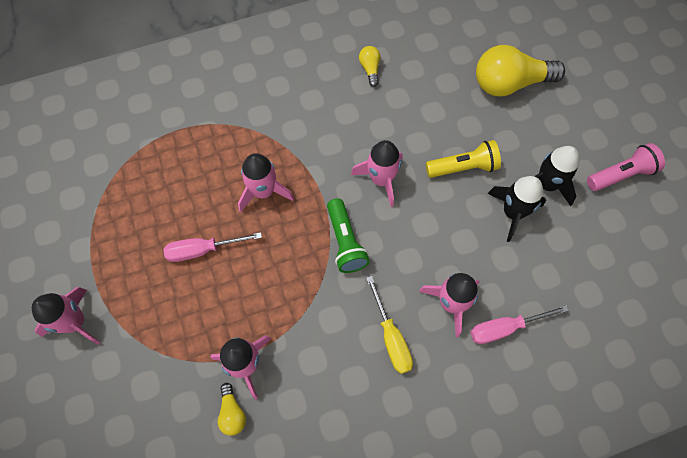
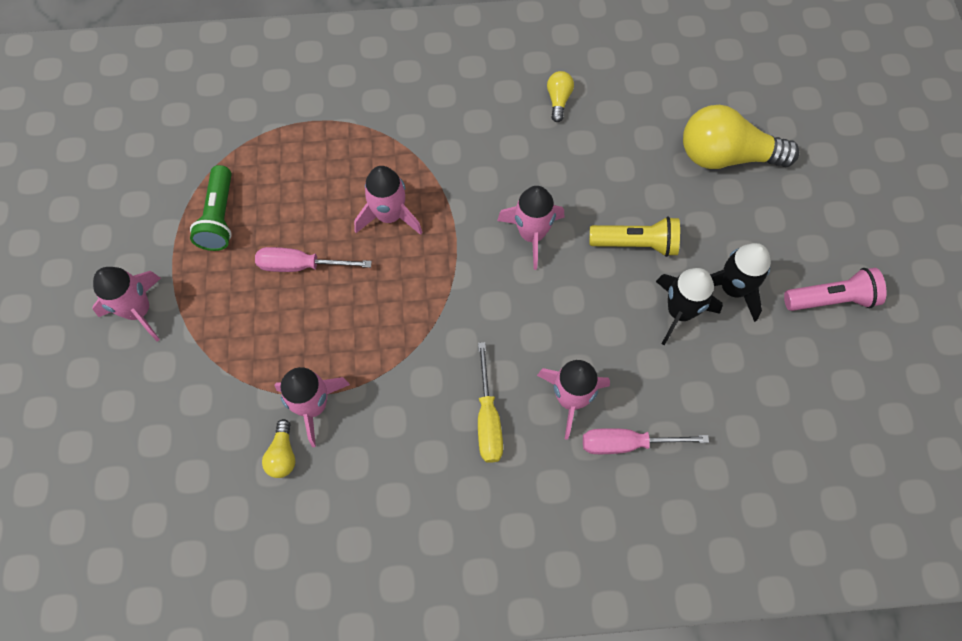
camera: 15 degrees right, 0 degrees up
green flashlight [327,198,370,273] -> green flashlight moved to [190,165,232,251]

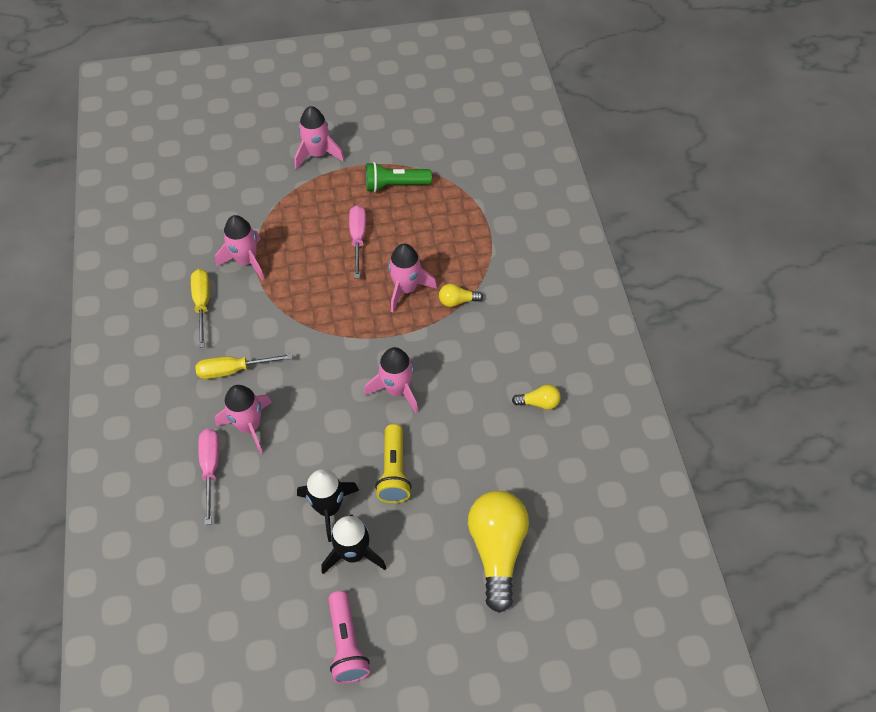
camera: 85 degrees right, 10 degrees down
yellow light bulb [262,419,296,478] -> yellow light bulb moved to [439,284,483,307]
none -> yellow screwdriver [191,269,210,348]

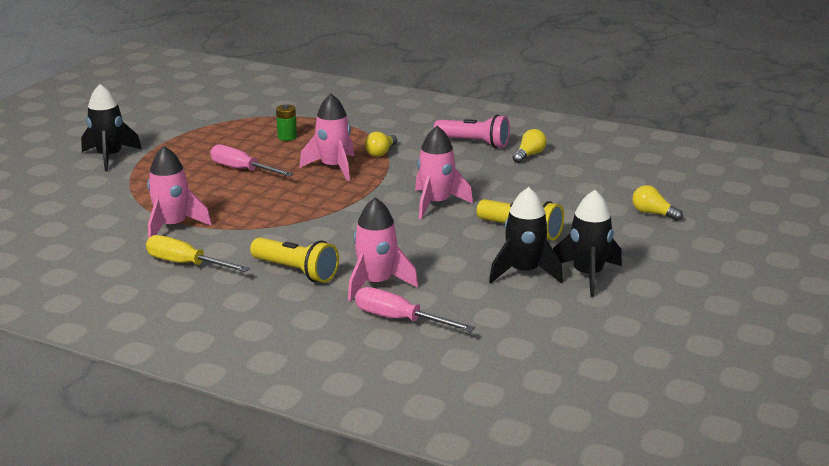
camera: 55 degrees left, 30 degrees down
yellow screwdriver [195,354,293,379] -> yellow flashlight [250,237,339,283]
pink rocket [295,106,344,169] -> black rocket [81,84,142,171]
pink flashlight [328,591,370,684] -> pink flashlight moved to [434,115,510,148]
green flashlight [366,162,432,192] -> none
yellow light bulb [468,491,529,613] -> yellow light bulb [632,185,683,221], size x0.45
none -> green battery [276,104,297,141]

